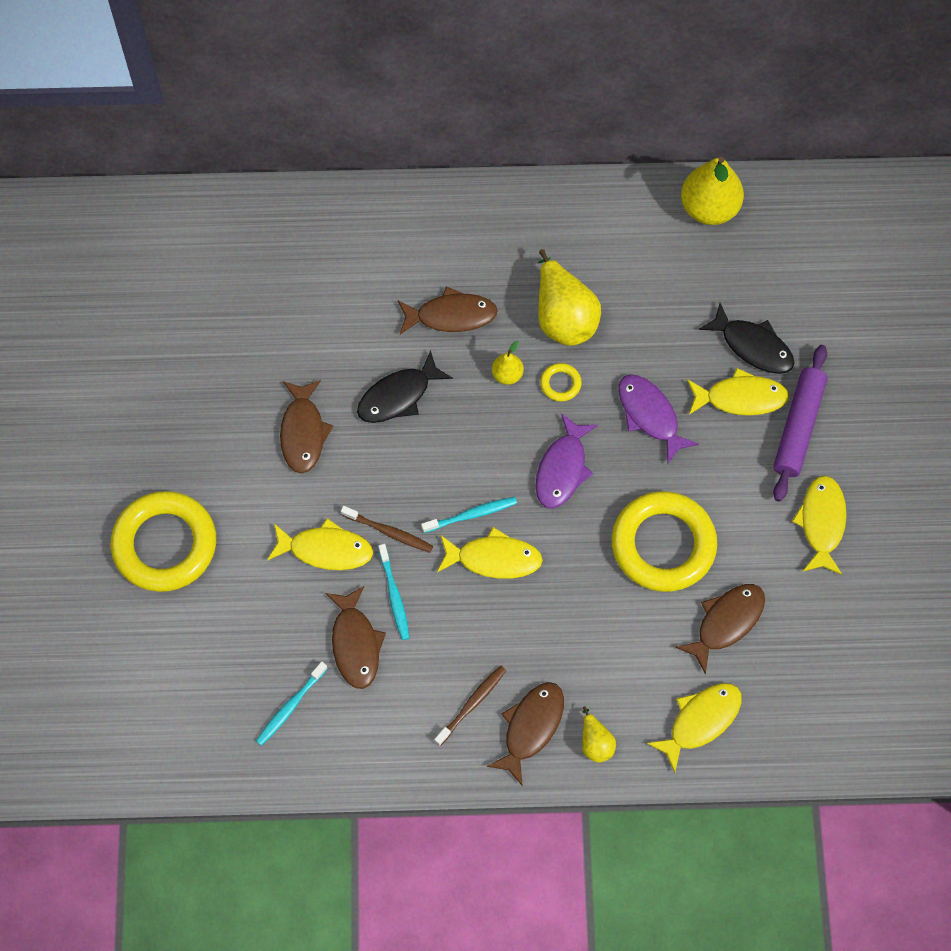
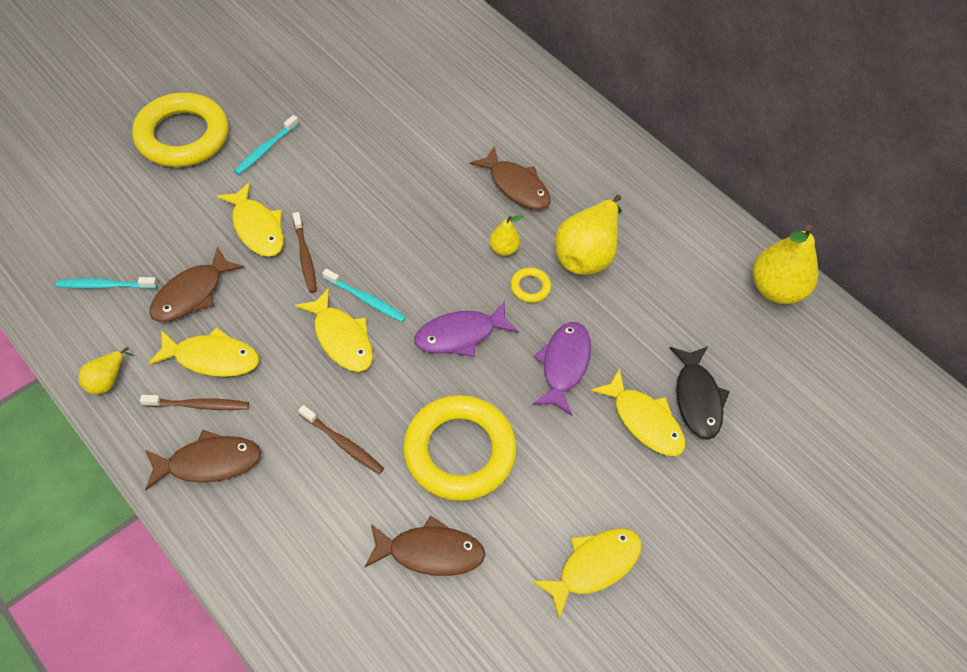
camera: 45 degrees right, 10 degrees down
brown fish [280,380,333,473] -> none
black fish [357,350,453,423] -> none
turquoise toothbrush [378,544,410,640] -> turquoise toothbrush moved to [234,115,299,175]
yellow pear [582,706,616,763] -> yellow pear moved to [79,347,134,394]
yellow fish [646,683,742,773] -> yellow fish moved to [148,327,259,377]
purple rolling pin [773,345,828,502] -> none
none -> brown toothbrush [299,405,384,474]

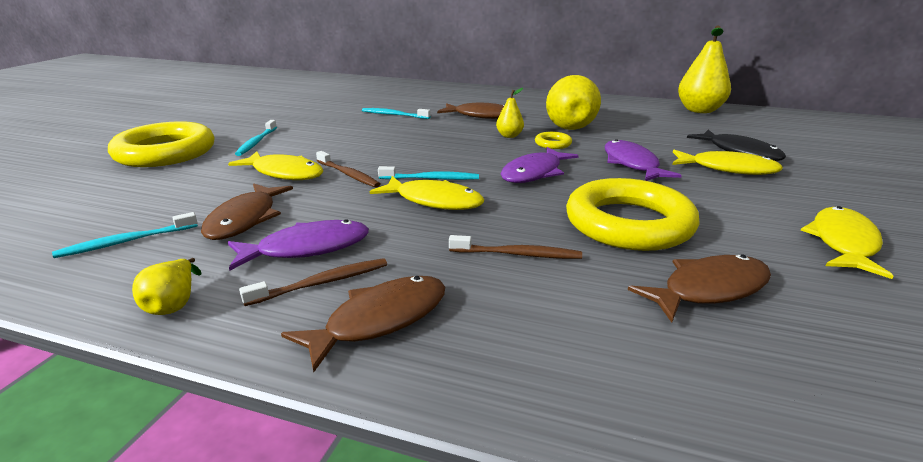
camera: 25 degrees left, 30 degrees down
yellow fish [148,327,259,377] -> purple fish [228,219,369,271]
none -> turquoise toothbrush [362,108,431,119]

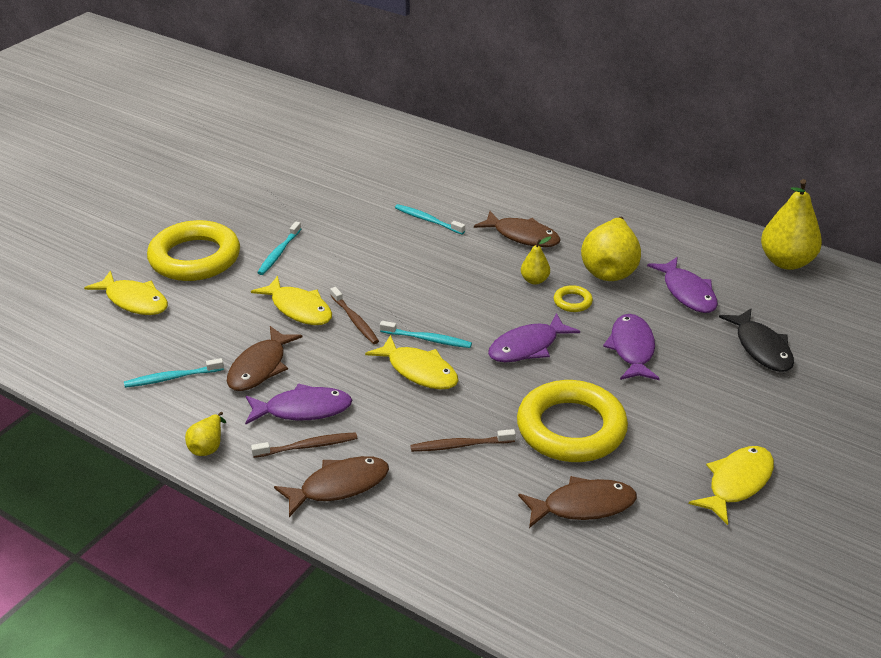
camera: 15 degrees right, 10 degrees up
brown toothbrush [449,235,582,259] -> brown toothbrush turned 150 degrees clockwise [410,429,516,452]
yellow fish [672,150,783,175] -> yellow fish moved to [84,271,168,315]
none -> purple fish [647,257,718,313]

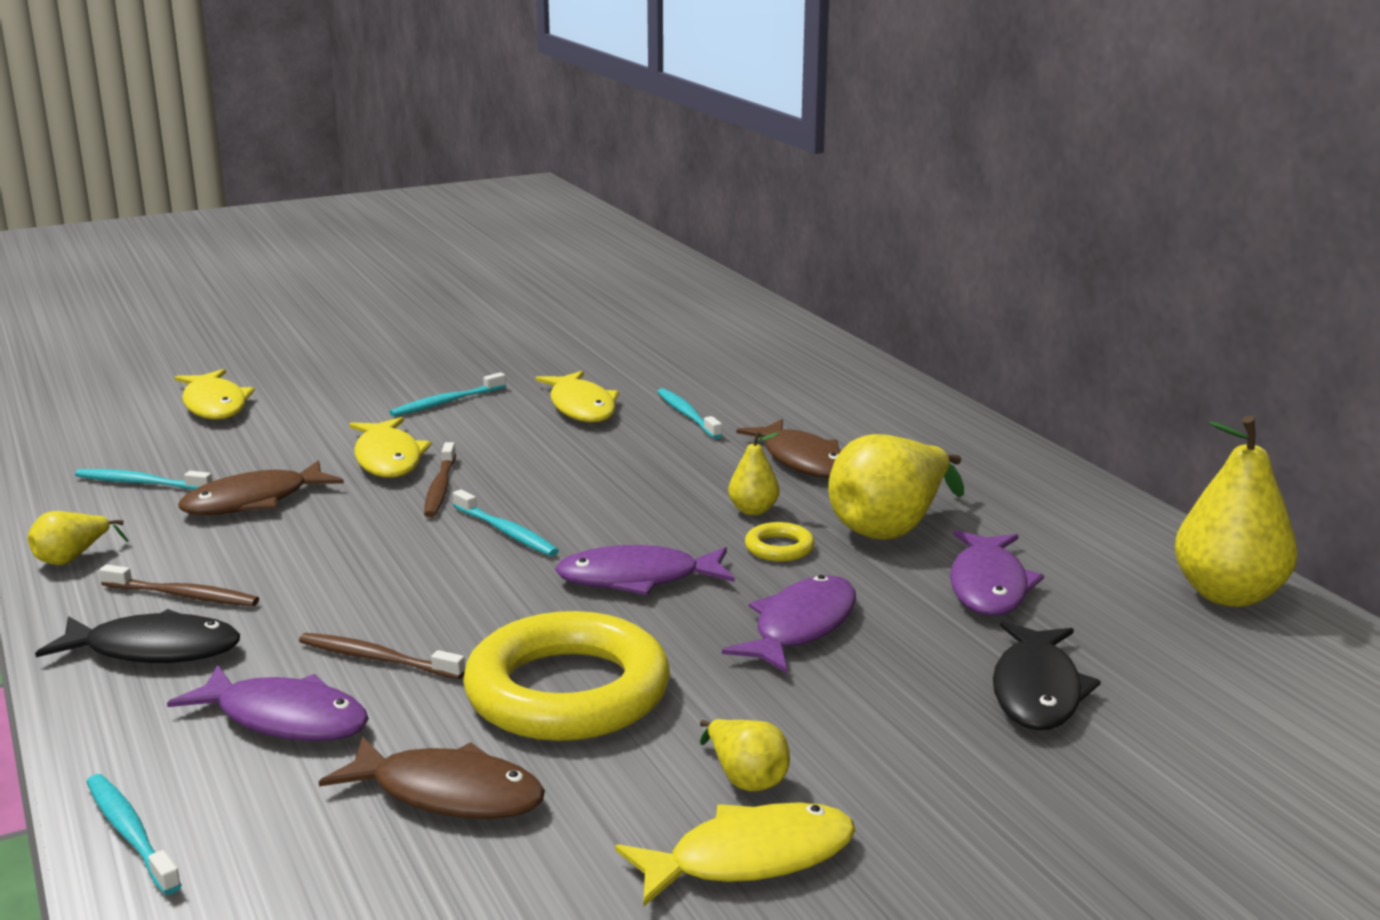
camera: 30 degrees right, 15 degrees down
yellow ring [147,220,240,281] -> none
purple fish [245,383,352,425] -> purple fish moved to [167,665,369,741]
brown fish [274,456,389,517] -> black fish [35,609,240,663]
yellow fish [365,335,458,390] -> yellow fish moved to [536,371,619,422]
none -> turquoise toothbrush [87,774,182,895]
none -> yellow pear [700,719,790,791]

